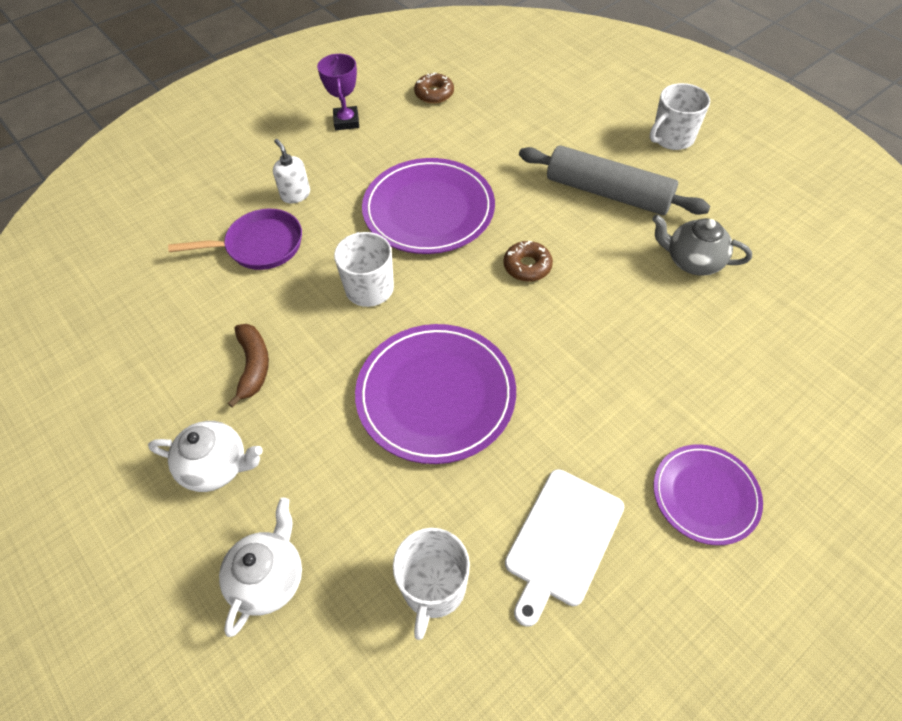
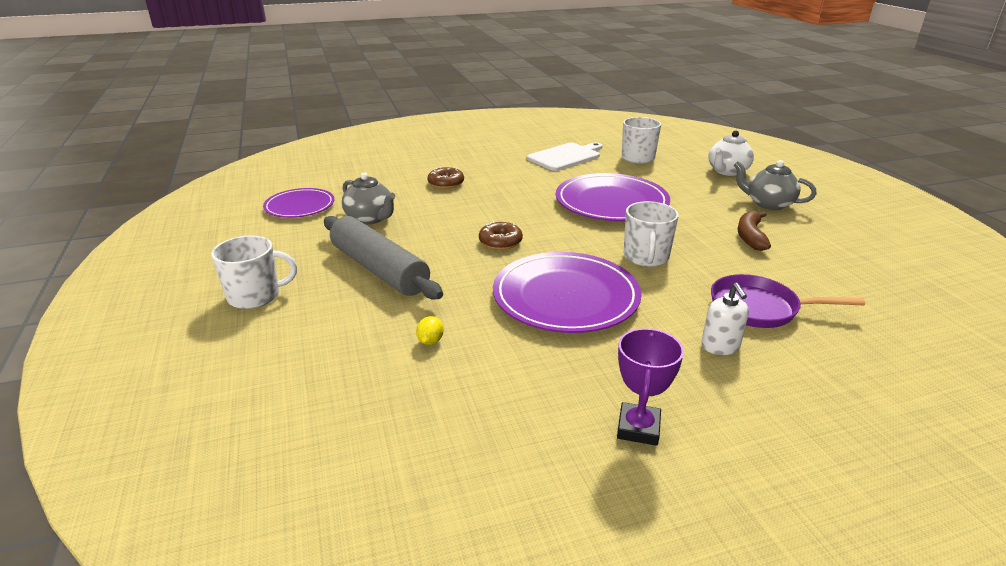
camera: 160 degrees left, 25 degrees down
white teapot [148,421,263,492] -> grey teapot [734,160,817,210]
brown donut [414,73,454,104] -> brown donut moved to [427,167,464,189]
purple plate [654,444,763,545] -> purple plate moved to [263,188,335,218]
none -> yellow lemon [416,316,444,345]

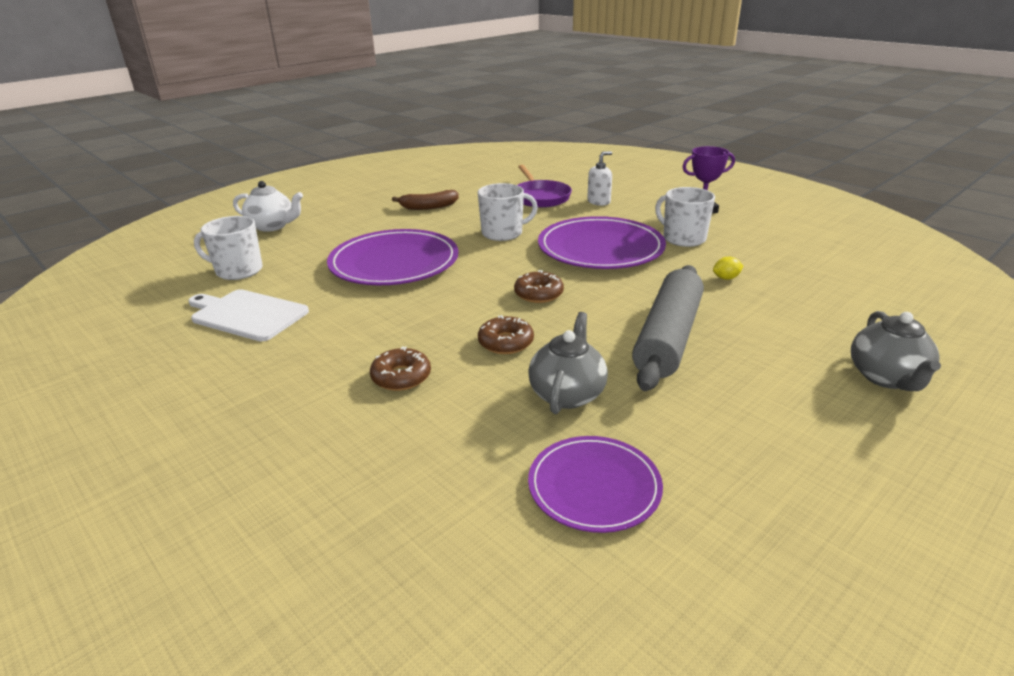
camera: 115 degrees left, 0 degrees up
white mug [211,235,297,309] -> white mug moved to [655,187,715,247]
grey teapot [734,160,817,210] -> grey teapot moved to [851,311,941,391]
none -> brown donut [478,315,534,354]

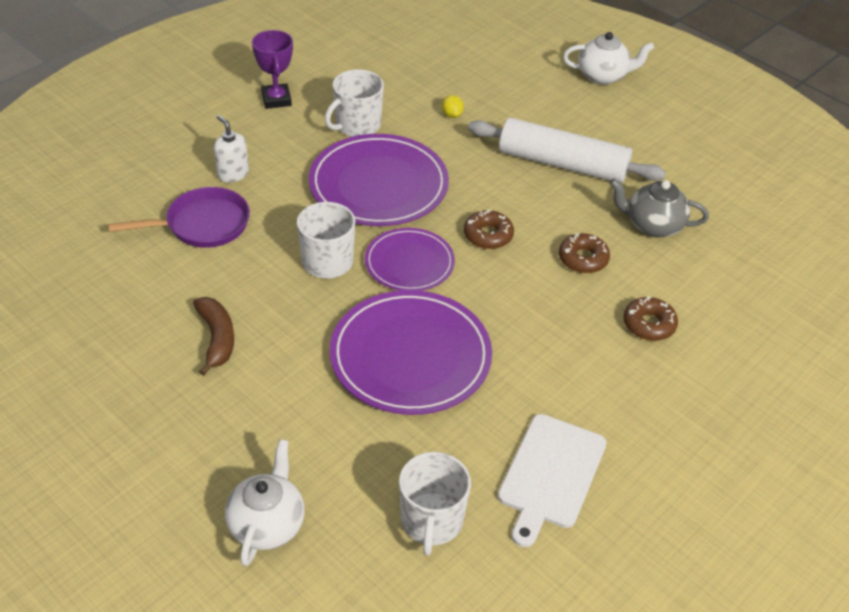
camera: 95 degrees left, 15 degrees up
purple plate [528,436,663,533] -> purple plate moved to [365,228,455,291]
grey rolling pin [632,265,704,391] -> white rolling pin [468,117,666,183]
grey teapot [851,311,941,391] -> white teapot [563,32,654,85]

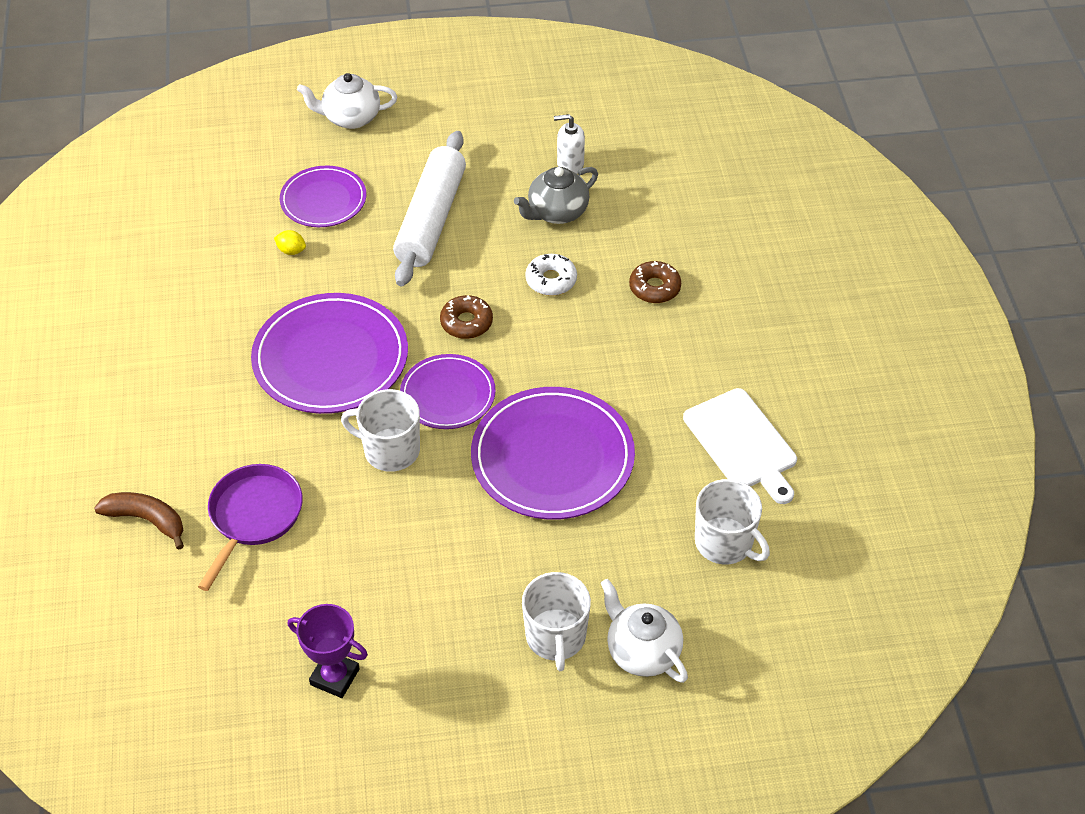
camera: 50 degrees left, 5 degrees up
brown banana [193,297,234,376] -> brown banana moved to [94,492,184,550]
white soap dispenser [214,115,249,183] -> white soap dispenser moved to [554,114,585,174]
purple trophy [252,30,293,109] -> purple trophy moved to [288,604,368,698]
white mug [325,69,384,137] -> white mug moved to [522,572,591,671]
white rolling pin [468,117,666,183] -> white rolling pin turned 45 degrees counterclockwise [393,131,466,286]
brown donut [559,233,610,273] -> white donut [525,254,577,296]
white teapot [563,32,654,85] -> white teapot turned 135 degrees counterclockwise [297,73,397,129]
none -> purple plate [280,166,366,227]

